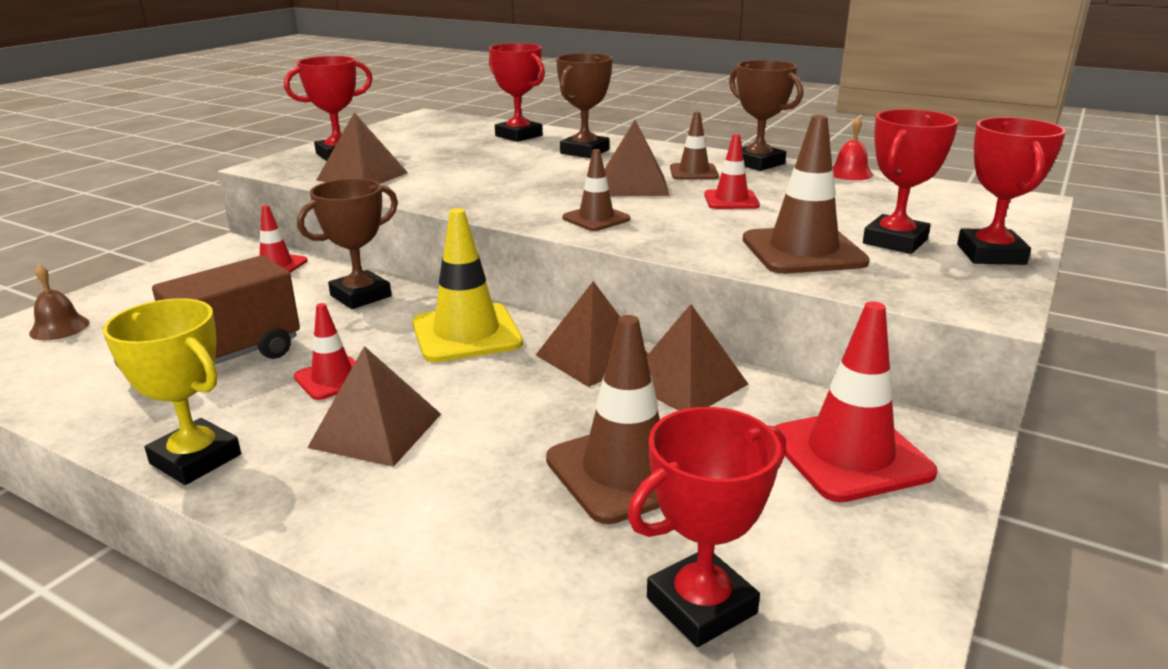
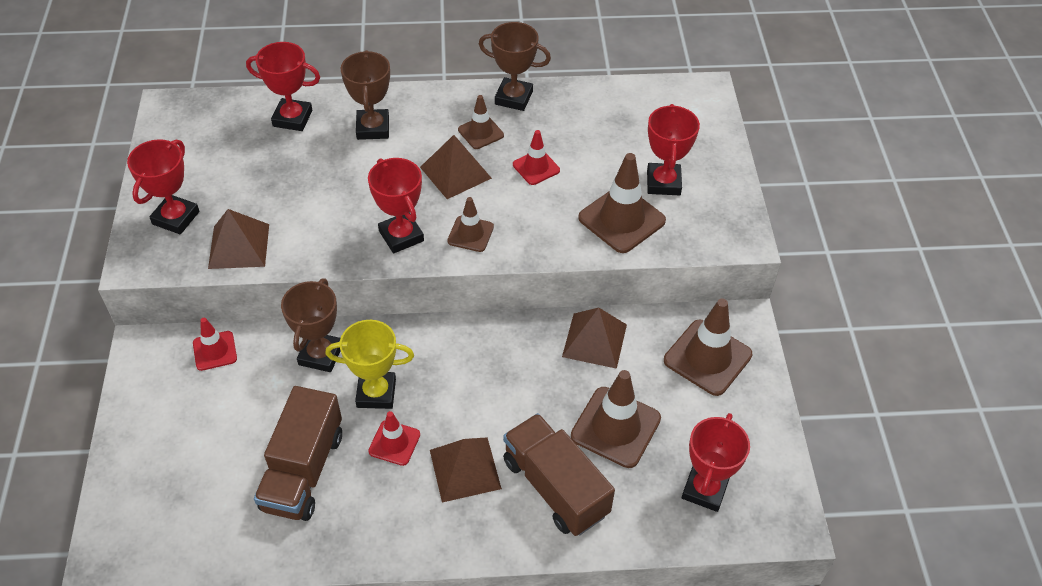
camera: 35 degrees left, 25 degrees up
brown bell [29,264,90,340] -> none
yellow trophy [103,298,241,485] -> yellow trophy moved to [325,320,414,409]
yellow traffic cone [412,208,523,362] -> none
brown pyramid [536,281,648,387] -> none
red traffic cone [775,302,937,502] -> brown traffic cone [664,299,752,396]
red bell [832,116,873,180] -> none
red trophy [957,117,1066,265] -> red trophy moved to [368,158,424,253]
none -> brown truck [503,413,615,536]

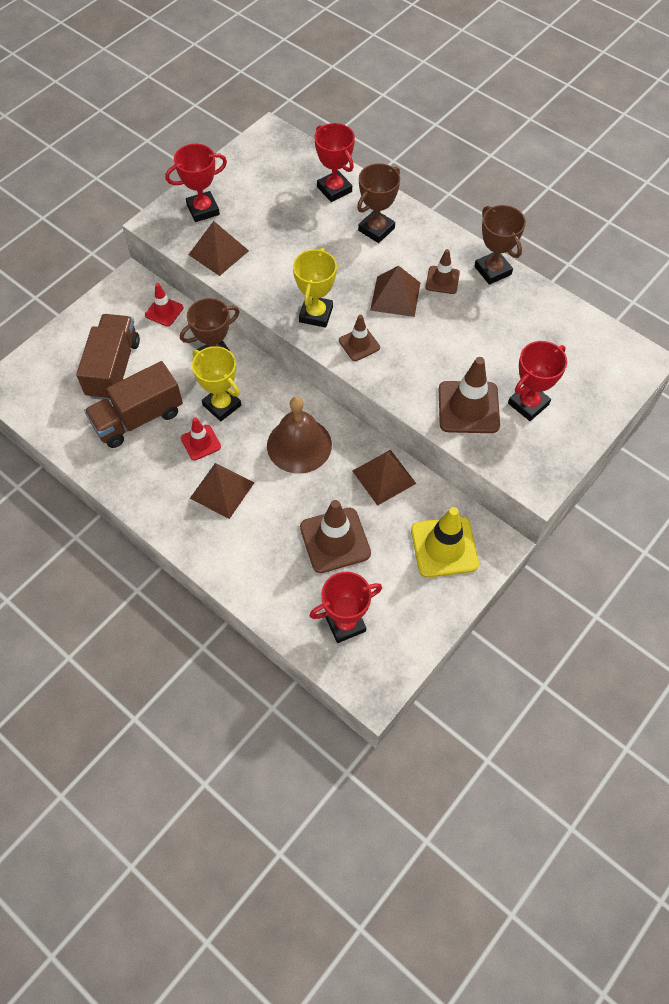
camera: 45 degrees right, 10 degrees up
red trophy [368,158,424,253] -> yellow trophy [293,248,337,328]
brown truck [503,413,615,536] -> brown truck moved to [76,314,140,401]
red traffic cone [513,130,560,185] -> none
brown traffic cone [664,299,752,396] -> yellow traffic cone [411,507,479,578]
none -> brown bell [267,397,332,474]

